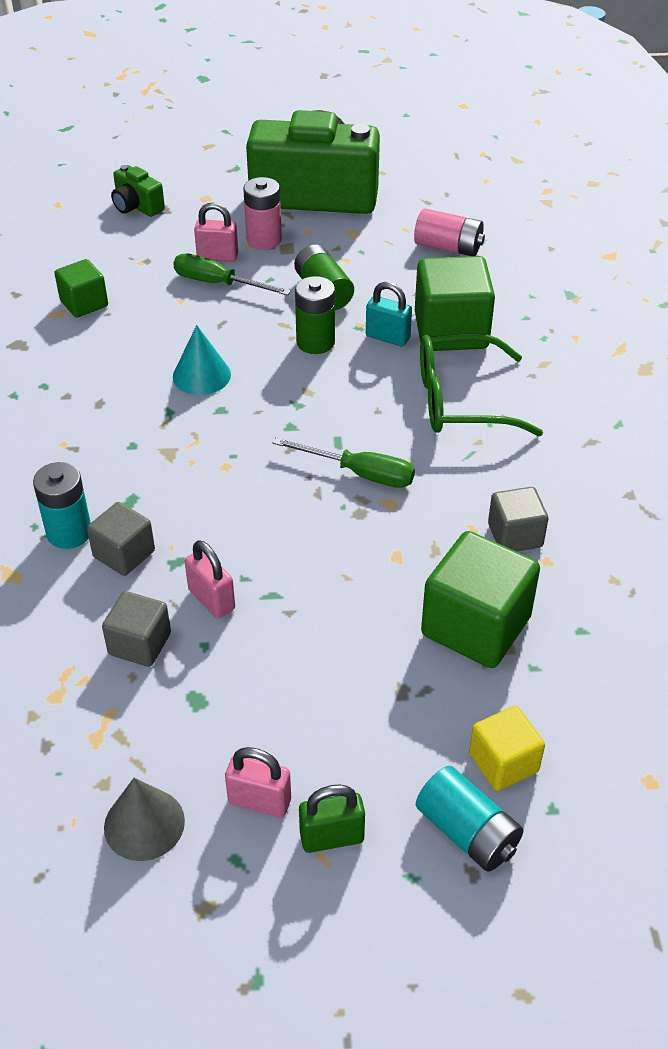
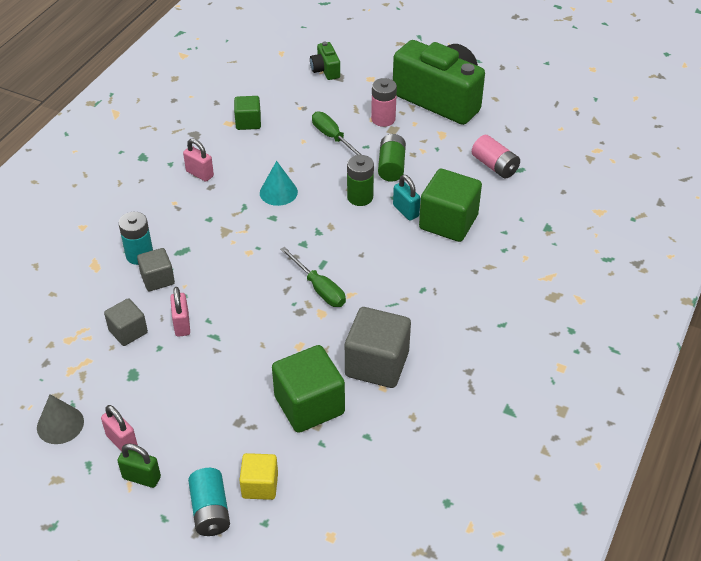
camera: 30 degrees right, 0 degrees up
pink padlock [194,202,238,262] -> pink padlock moved to [183,138,214,182]
green glasses [420,333,543,436] -> none
grey cube [488,487,548,552] -> grey cube [345,307,411,388], size x1.75

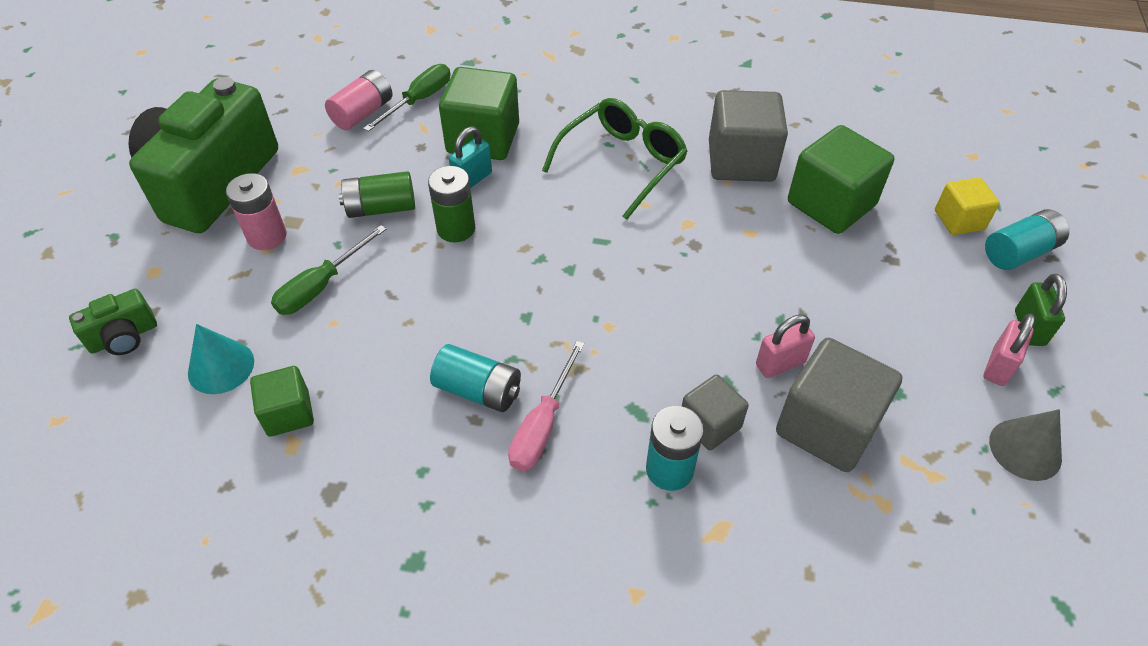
camera: 105 degrees left, 5 degrees up
grey cube [104,298,148,346] -> grey cube [776,338,902,472], size x1.75
pink padlock [183,138,214,182] -> none
turquoise cone [260,161,298,206] -> turquoise cone moved to [188,324,254,394]
green screwdriver [280,247,346,307] -> green screwdriver moved to [363,64,450,132]
none -> turquoise battery [430,344,521,412]
none -> pink screwdriver [508,341,585,471]
none -> green glasses [542,98,688,220]

